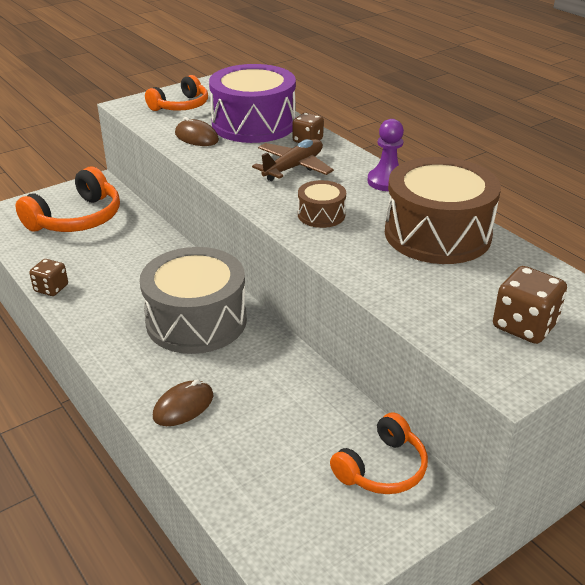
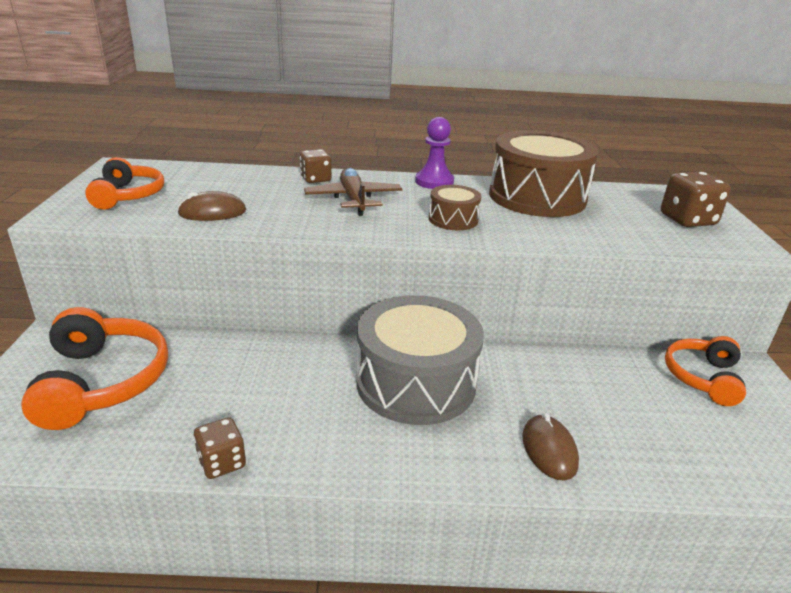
camera: 55 degrees left, 5 degrees down
purple drum [209,64,296,143] -> none
orange headphones [330,412,428,494] -> orange headphones turned 150 degrees counterclockwise [665,336,746,406]

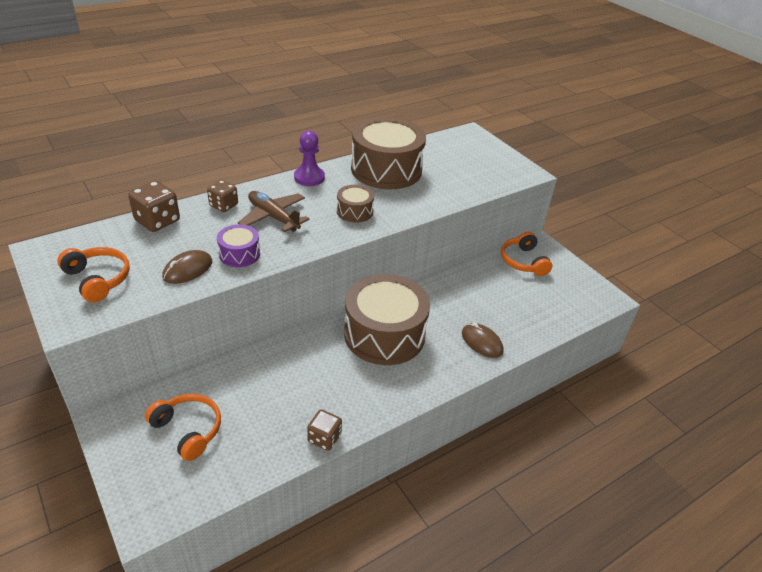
camera: 35 degrees left, 10 degrees up
orange headphones [21,307,168,430] -> orange headphones [145,394,221,461], size x0.65
grey drum [356,295,484,425] -> brown drum [344,274,430,365]
brown dice [661,172,731,227] -> brown dice moved to [128,181,180,232]
none -> purple drum [217,224,260,267]

